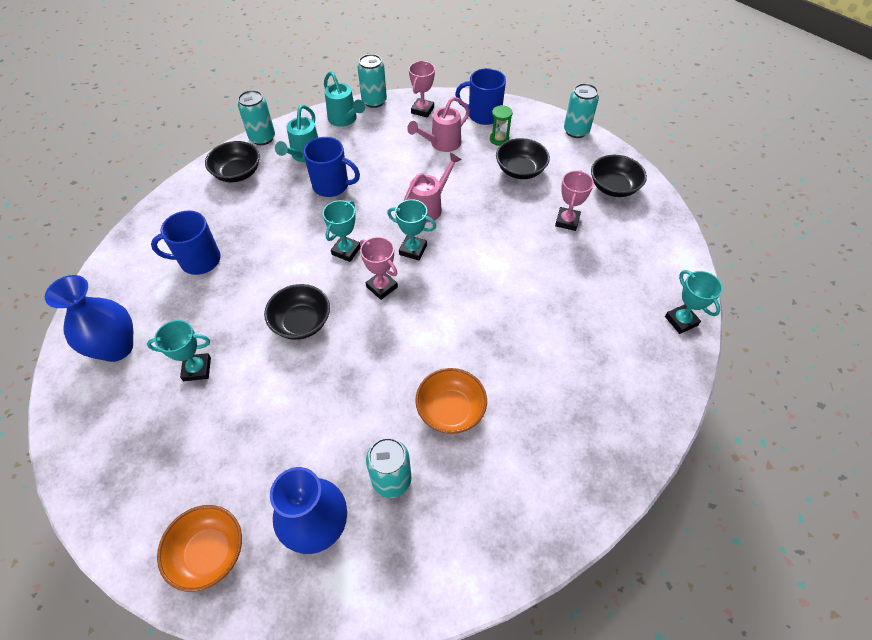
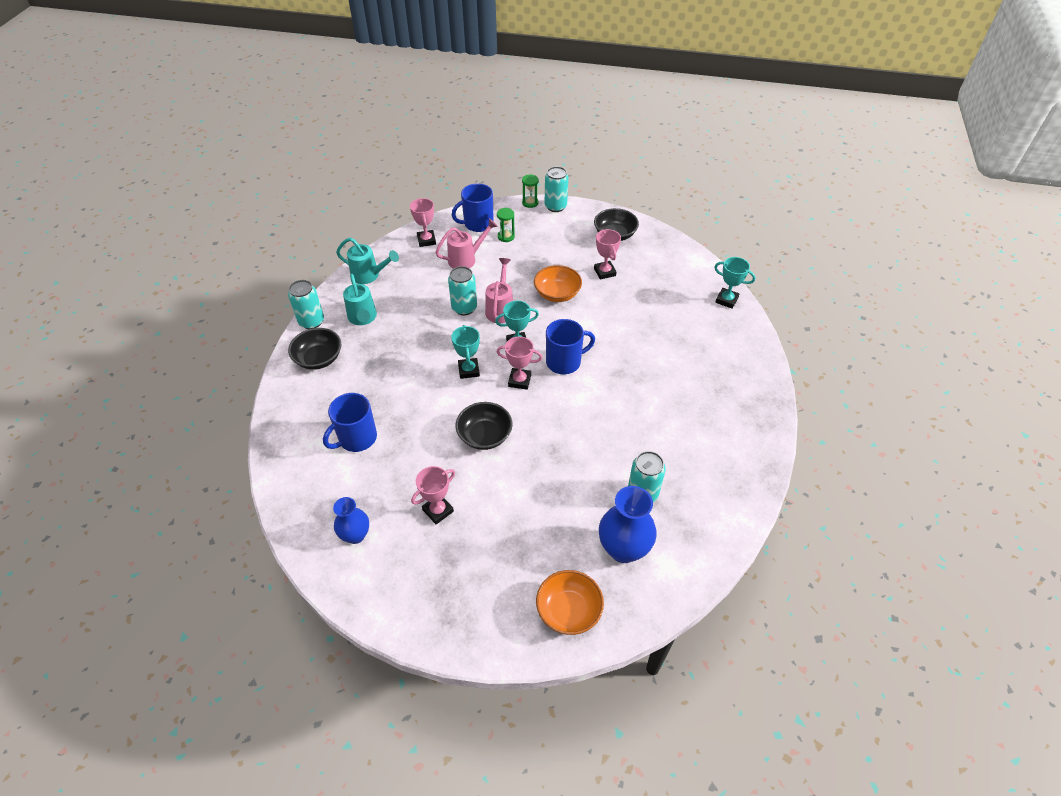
camera: 35 degrees left, 5 degrees down
blue vase [45,275,133,362] -> blue vase [333,497,369,544], size x0.62
turquoise trophy [147,320,211,381] -> pink trophy [411,466,455,524]
blue mug [303,137,360,197] -> blue mug moved to [546,319,595,374]
turquoise can [358,54,387,108] -> turquoise can moved to [448,266,477,315]
pink watering can [407,97,470,152] -> pink watering can turned 135 degrees counterclockwise [435,219,498,268]
orange bowl [415,368,487,434] -> orange bowl moved to [534,265,582,302]
black bowl [496,138,550,179] -> none
none -> green hourglass [522,174,539,208]

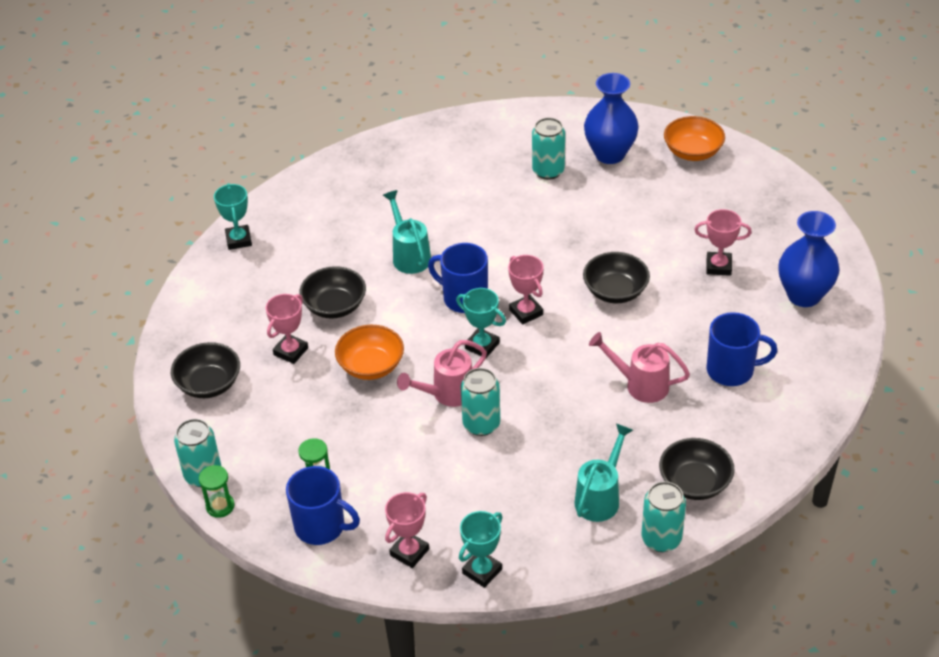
camera: 130 degrees left, 5 degrees down
blue vase [333,497,369,544] -> blue vase [779,211,840,307], size x1.60
turquoise watering can [336,238,399,284] -> turquoise watering can moved to [383,190,431,274]
pink watering can [435,219,498,268] -> pink watering can moved to [589,332,690,403]
turquoise trophy [451,325,480,379] -> turquoise trophy moved to [459,511,502,588]
none -> black bowl [299,266,366,319]

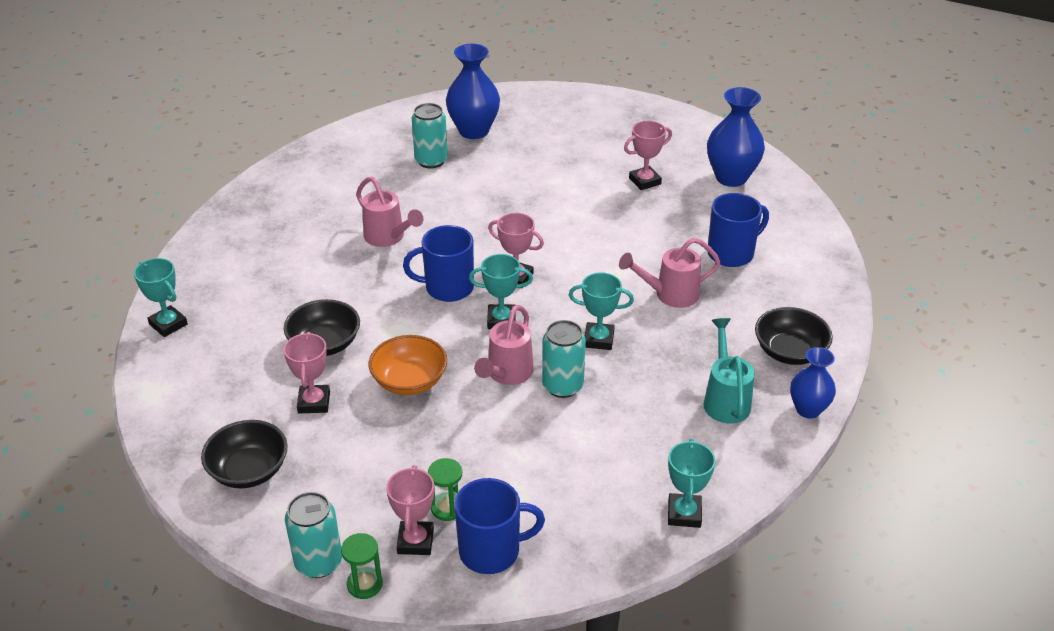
camera: 35 degrees left, 5 degrees down
turquoise watering can [383,190,431,274] -> none
pink trophy [385,492,429,568] -> pink trophy moved to [386,465,434,555]
black bowl [583,252,650,303] -> none
turquoise can [641,481,686,552] -> blue vase [790,347,836,418]
orange bowl [664,116,725,161] -> none
none -> pink watering can [356,176,423,247]
none -> turquoise trophy [569,272,634,350]

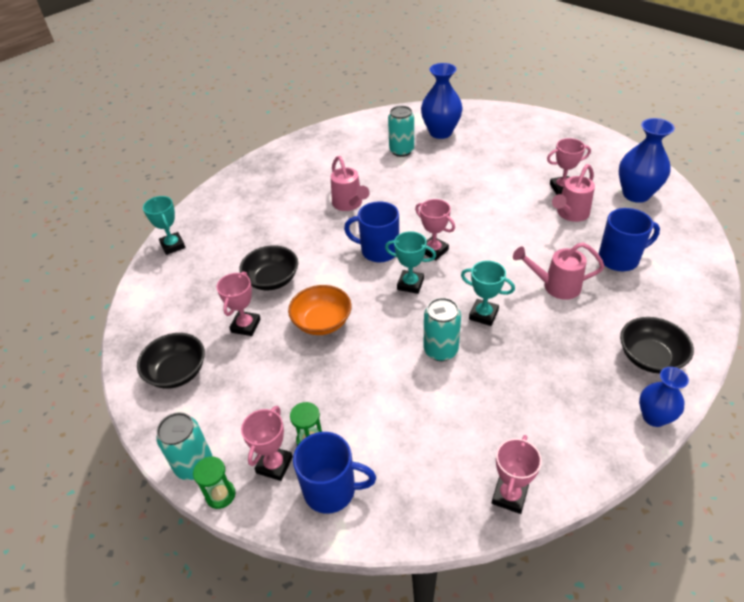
camera: 20 degrees right, 5 degrees up
pink watering can [474,305,534,385] -> pink watering can moved to [552,164,595,222]
turquoise trophy [668,439,716,528] -> pink trophy [492,435,542,514]
turquoise watering can [704,318,755,424] -> none

